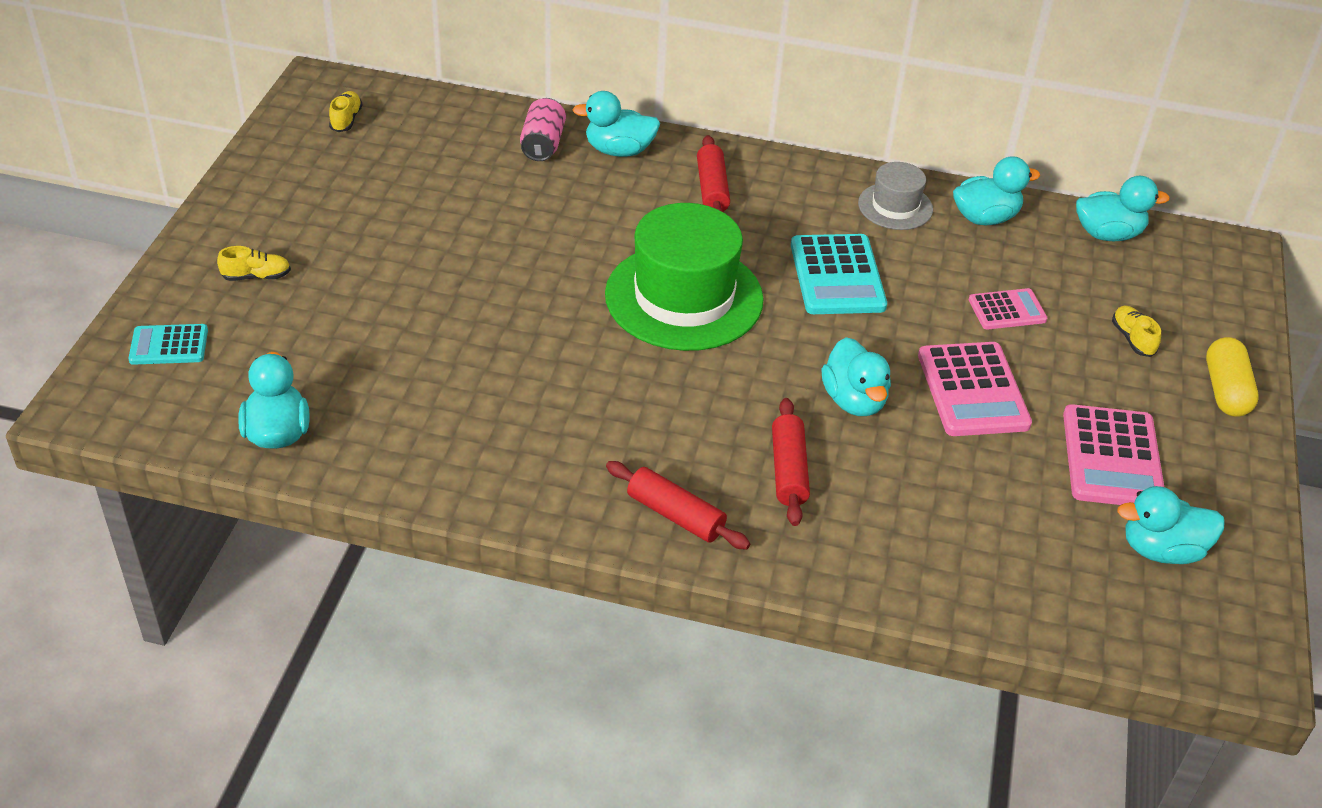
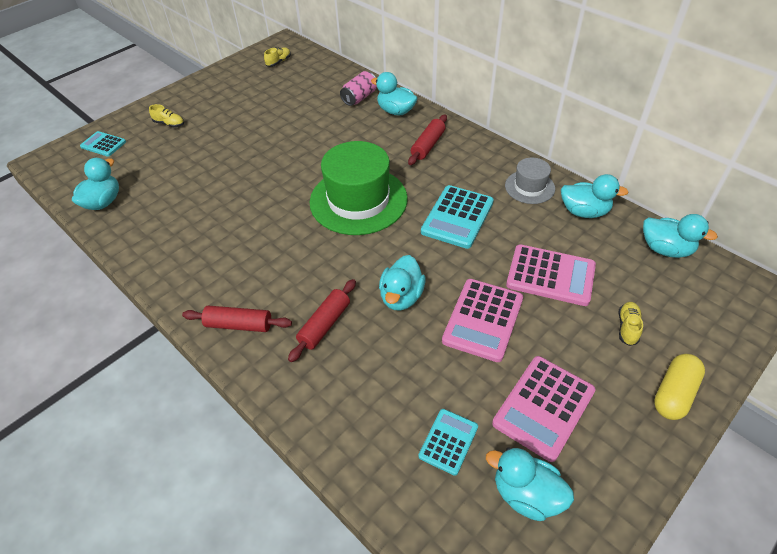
camera: 35 degrees right, 5 degrees up
red rolling pin [606,461,750,550] -> red rolling pin turned 60 degrees counterclockwise [182,306,292,332]
pink calculator [969,288,1047,330] -> pink calculator [506,244,596,306], size x1.69
none -> turquoise calculator [418,409,478,476]

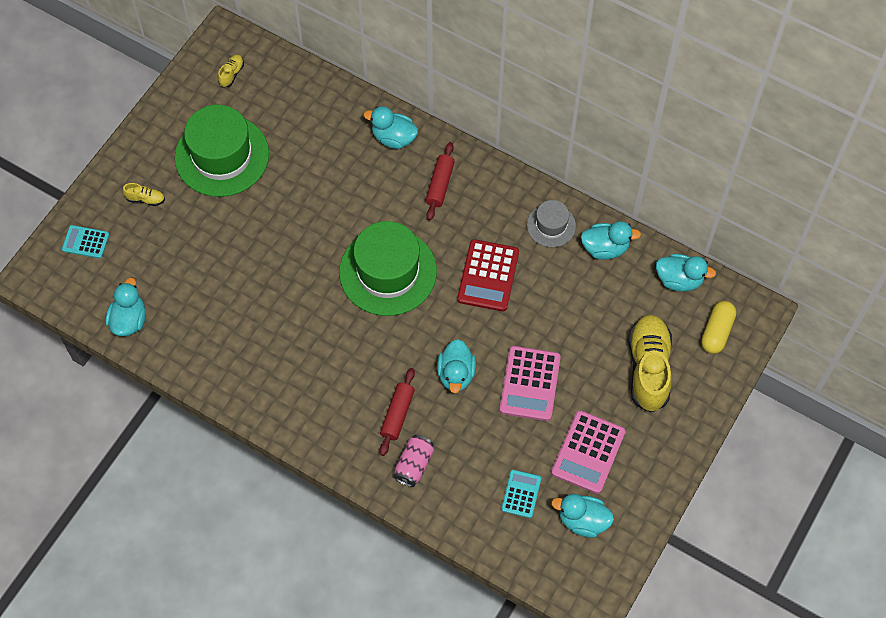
camera: 15 degrees left, 15 degrees up
red rolling pin [182,306,292,332] -> none
pink can [340,71,377,106] -> pink can moved to [393,435,434,487]
turquoise calculator [421,185,494,249] -> red calculator [457,239,519,312]
pink calculator [506,244,596,306] -> none
yellow shoe [618,302,643,346] -> yellow shoe [628,315,672,413], size x2.38
yellow capsule [654,354,705,420] -> yellow capsule moved to [701,301,736,354]
none -> green hat [175,105,269,197]

